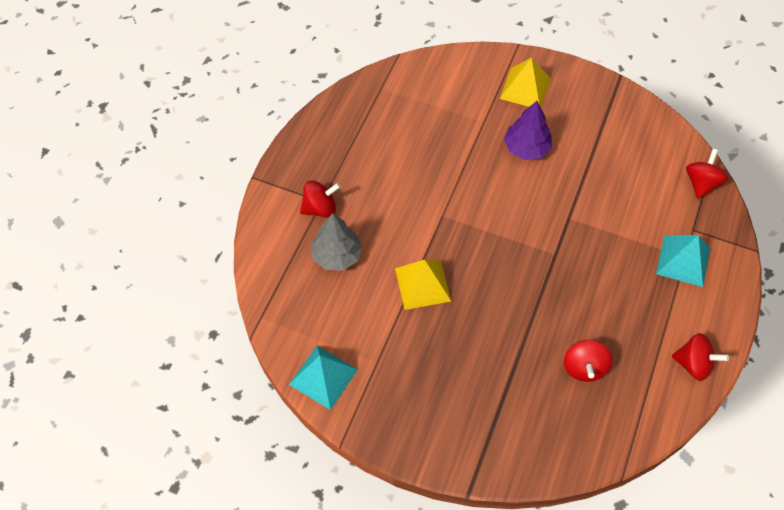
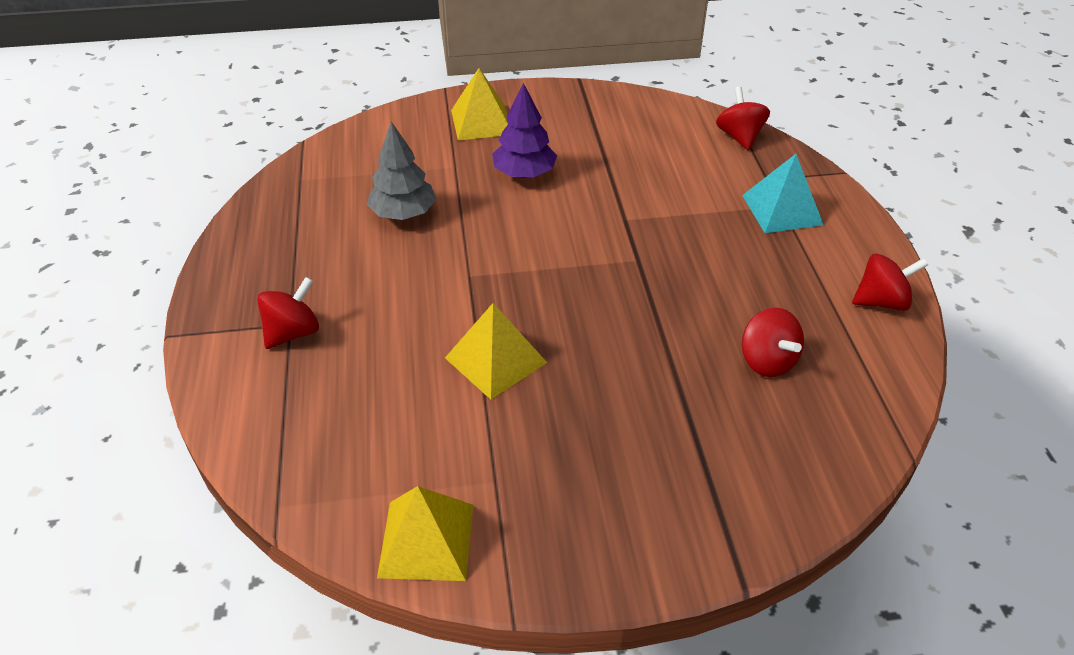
camera: 30 degrees left, 15 degrees down
turquoise pyramid [289,346,358,410] -> yellow pyramid [377,486,473,581]
grey tree [311,213,363,271] -> grey tree moved to [367,122,436,220]

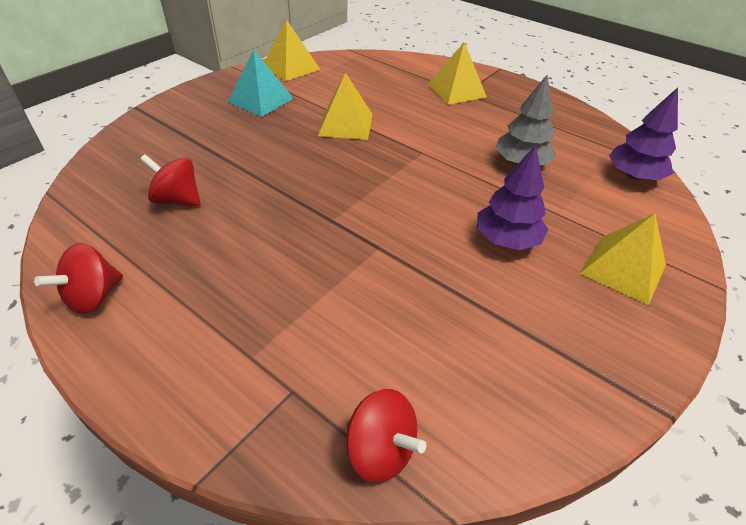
camera: 135 degrees right, 0 degrees up
red spinning top [257,277,319,349] -> yellow pyramid [427,42,487,105]
turquoise pyramid [742,154,824,233] -> turquoise pyramid moved to [228,49,294,117]
none -> purple tree [609,87,678,180]

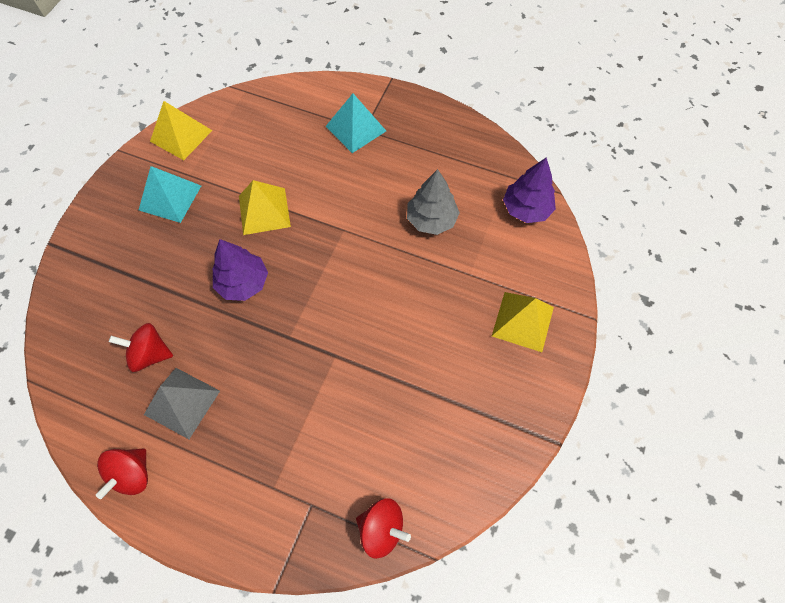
camera: 15 degrees left, 20 degrees up
yellow pyramid [427,42,487,105] -> turquoise pyramid [326,94,386,153]
purple tree [477,145,548,250] -> purple tree moved to [212,239,268,301]
none -> grey pyramid [144,368,220,439]

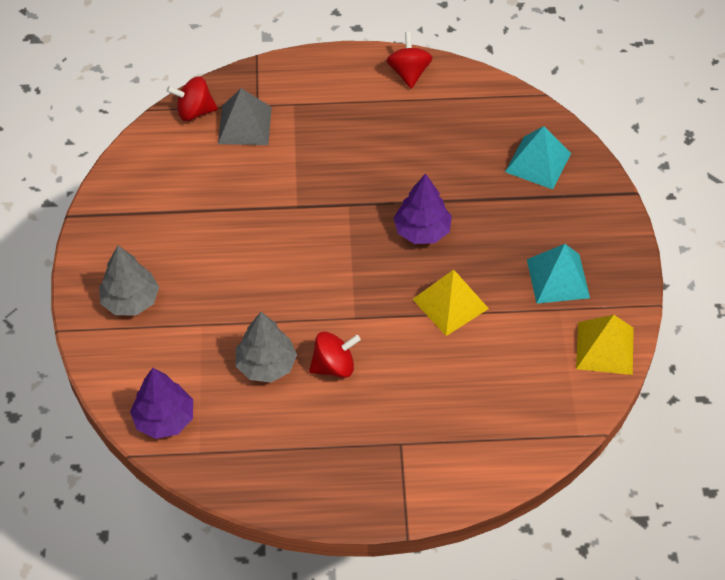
camera: 155 degrees right, 10 degrees down
red spinning top [109,323,173,372] -> red spinning top moved to [309,332,361,378]
grey pyramid [144,368,220,439] -> grey pyramid moved to [218,88,272,145]
turquoise pyramid [326,94,386,153] -> turquoise pyramid moved to [505,126,571,190]
yellow pyramid [492,292,554,352] -> grey tree [99,245,159,315]

